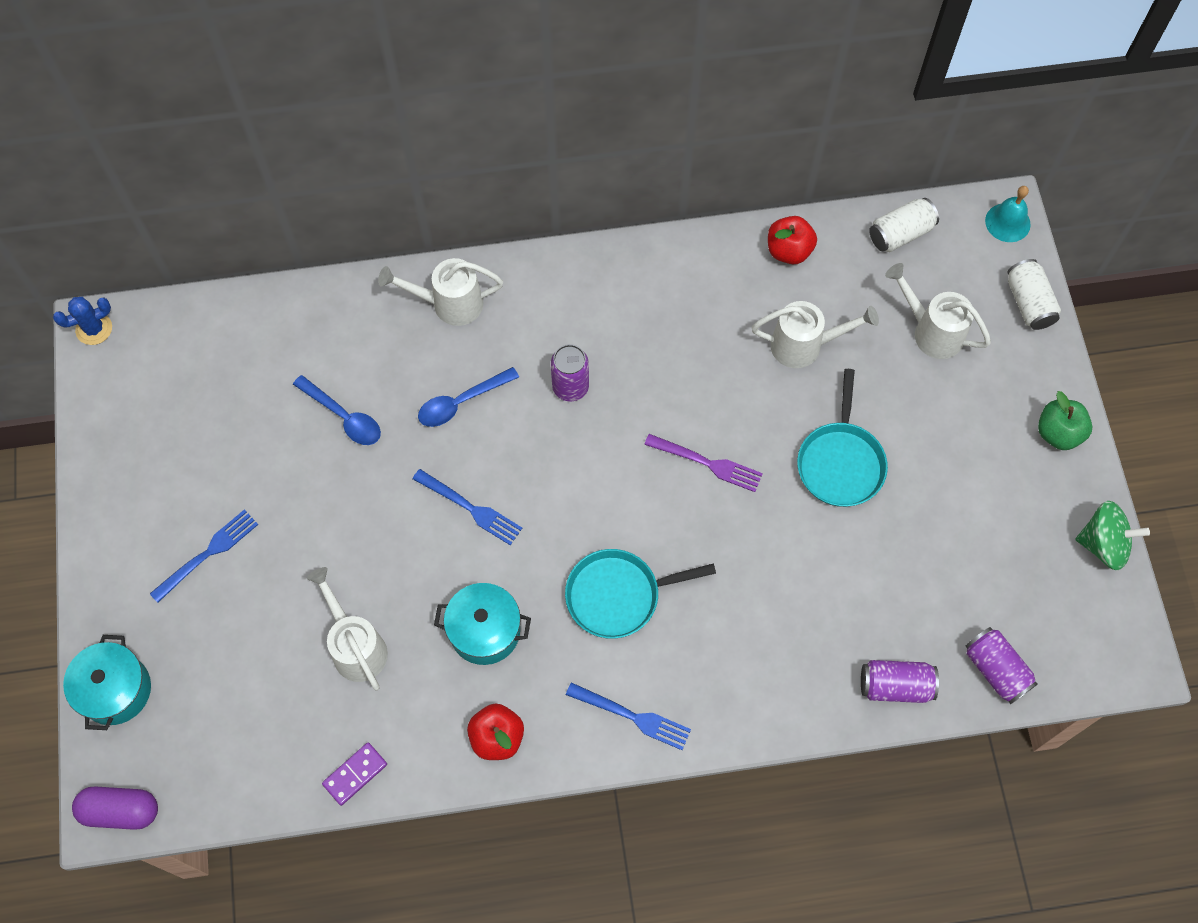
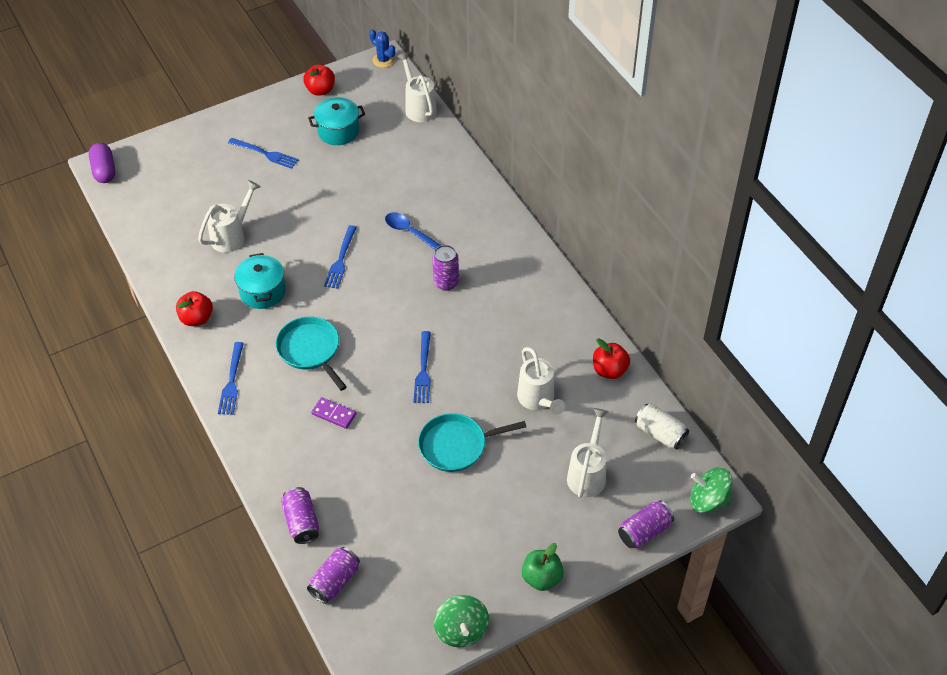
camera: 70 degrees right, 15 degrees down
turquoise pot [63,635,151,730] -> turquoise pot moved to [308,97,365,145]
blue spoon [293,375,381,445] -> none
purple domino [322,743,387,806] -> purple domino moved to [311,397,356,429]
white watering can [378,258,503,326] -> white watering can moved to [397,52,437,122]
purple fork [644,434,763,492] -> blue fork [413,331,431,403]
turquoise bell [985,186,1031,242] -> green spinning top [690,467,732,513]
white can [1007,259,1061,330] -> purple can [618,500,674,548]
none -> red apple [303,64,335,96]

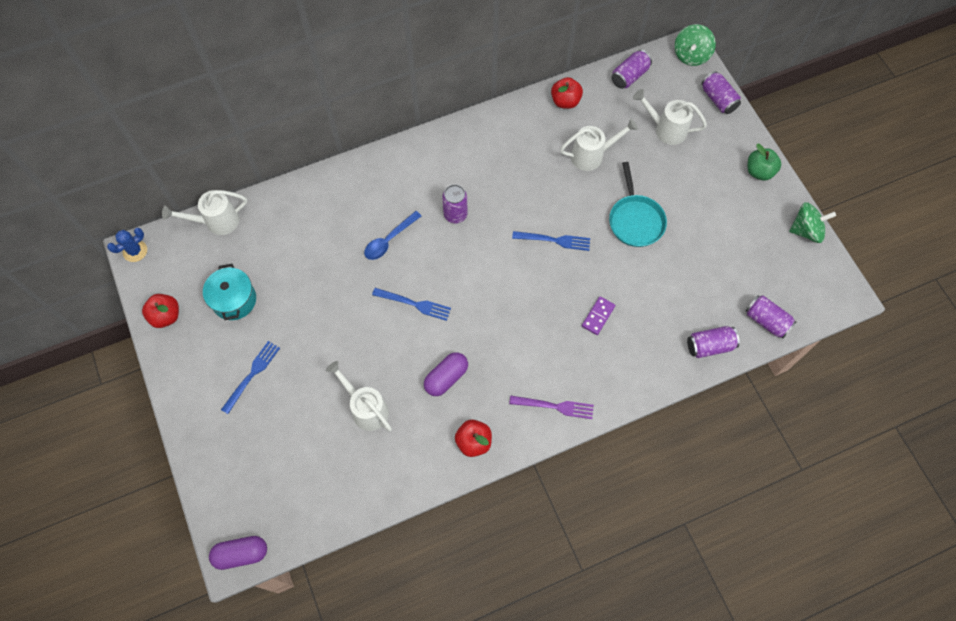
camera: 85 degrees left, 15 degrees up
blue fork [218,342,244,415] -> purple fork [509,395,594,419]
turquoise pot [234,253,286,309] -> purple capsule [424,352,468,396]
turquoise pan [276,316,347,391] -> none
white can [635,404,689,449] -> purple can [612,50,652,89]

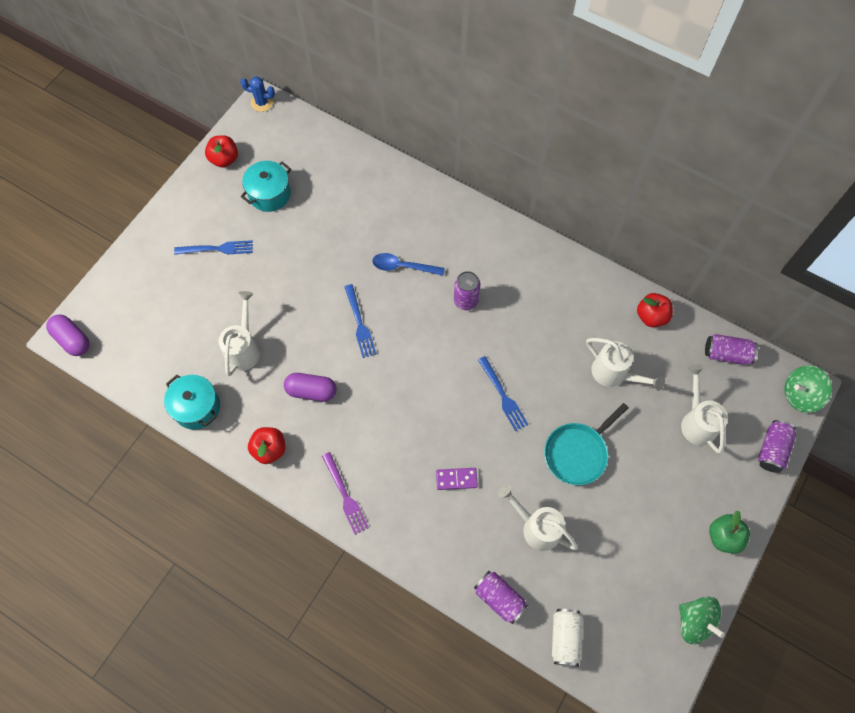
camera: 55 degrees right, 0 degrees up
white watering can [162,190,247,235] -> white watering can moved to [498,484,578,551]
purple can [745,295,796,339] -> white can [552,609,583,666]
none -> turquoise pot [164,375,220,430]

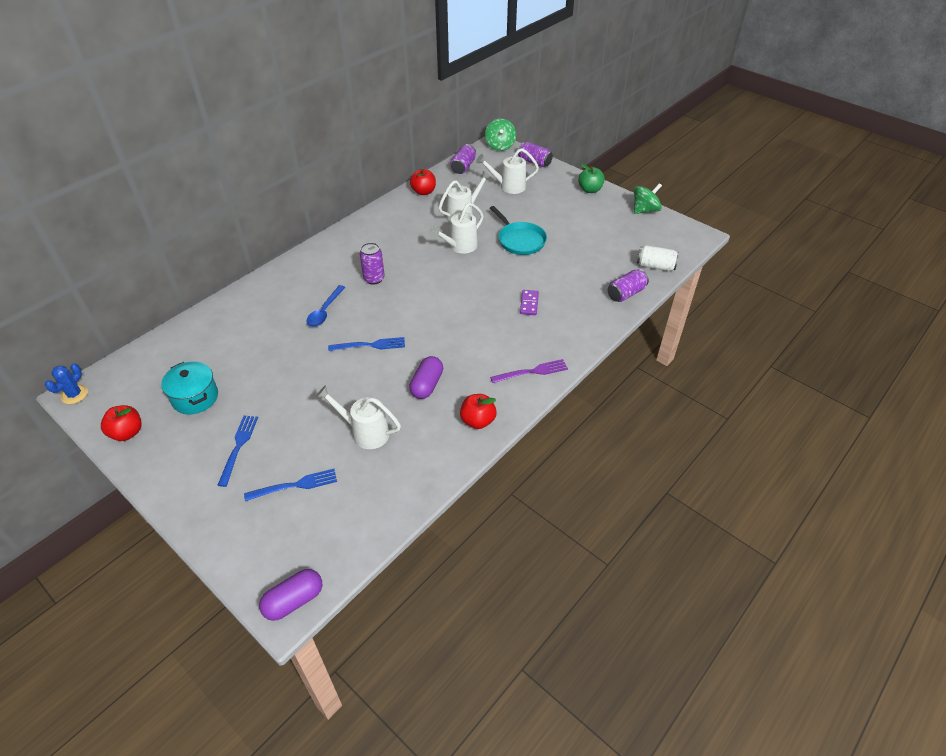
camera: 80 degrees left, 20 degrees down
turquoise pot [164,375,220,430] -> none
blue fork [478,356,529,431] -> blue fork moved to [244,469,337,501]
white watering can [498,484,578,551] -> white watering can moved to [429,203,484,254]

